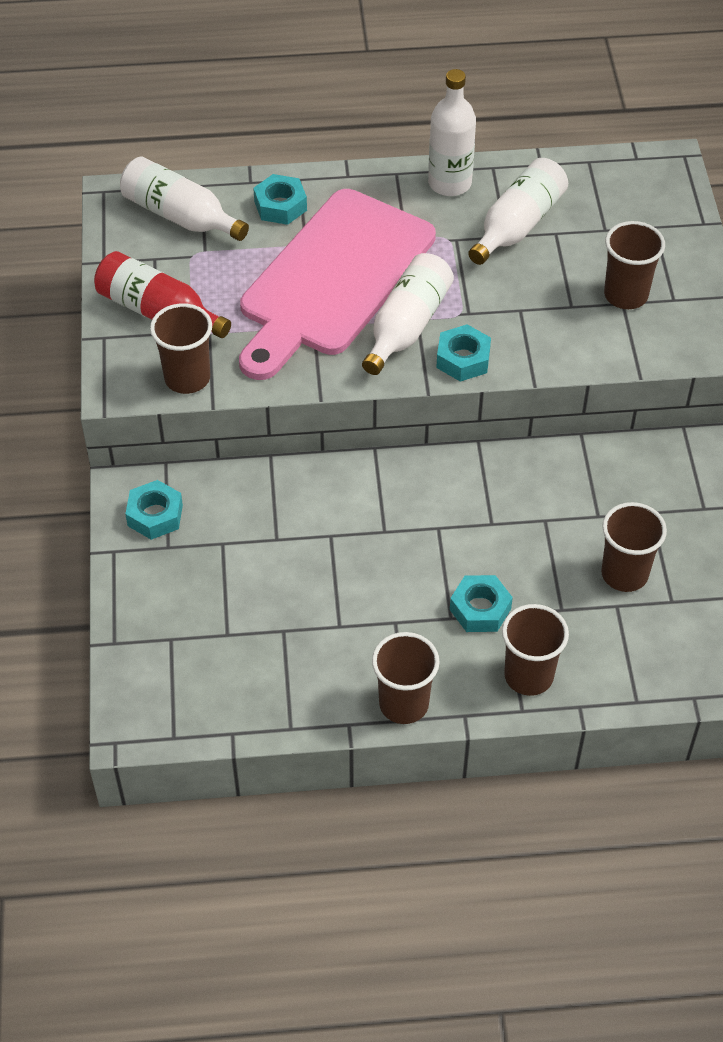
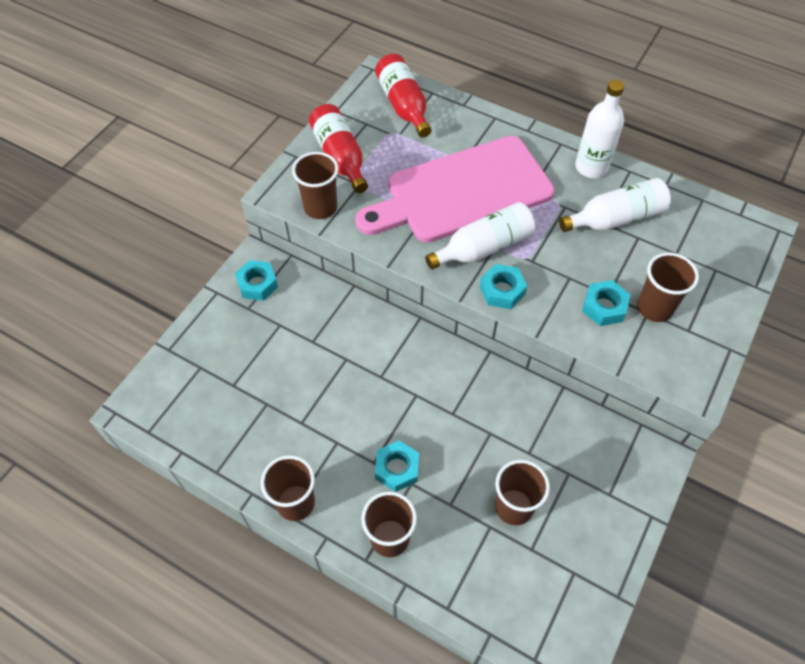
camera: 35 degrees right, 5 degrees up
white bottle [120,157,249,241] -> red bottle [375,54,432,138]
turquoise nut [253,174,307,225] -> turquoise nut moved to [582,280,630,326]

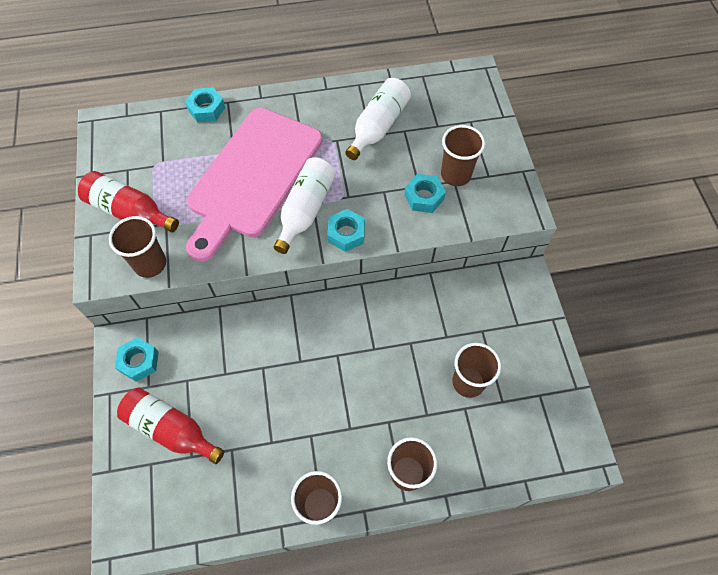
camera: 40 degrees left, 5 degrees up
red bottle [375,54,432,138] -> red bottle moved to [117,388,224,464]
turquoise nut [375,440,419,492] -> turquoise nut moved to [185,87,225,123]
white bottle [575,80,624,178] -> none

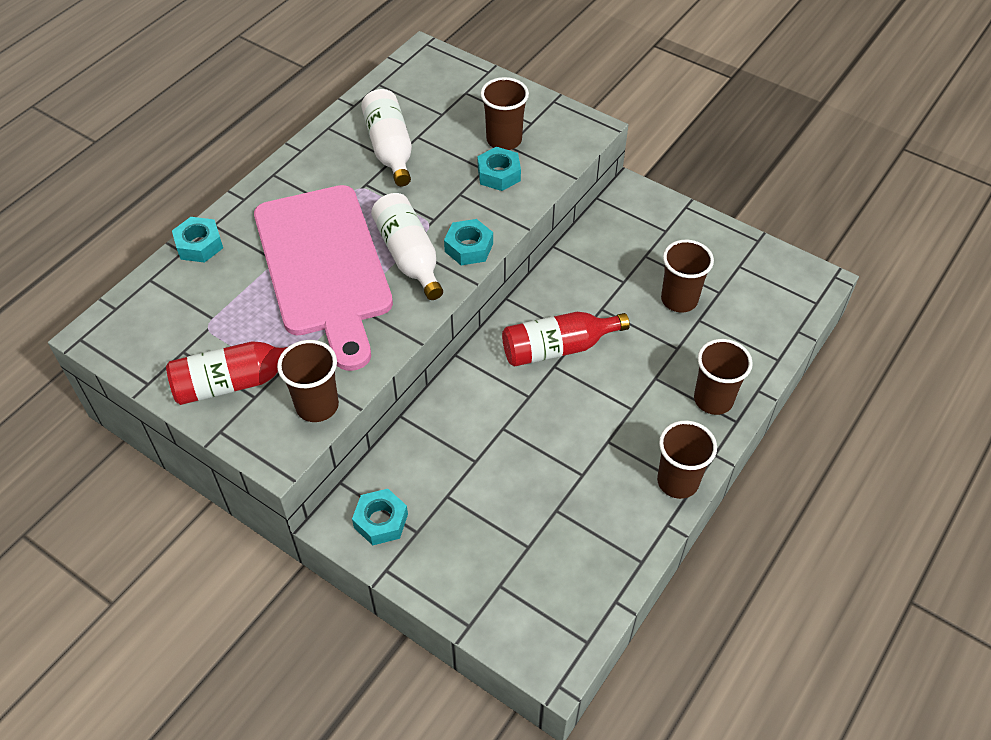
camera: 45 degrees left, 10 degrees down
red bottle [117,388,224,464] -> red bottle moved to [502,312,630,367]

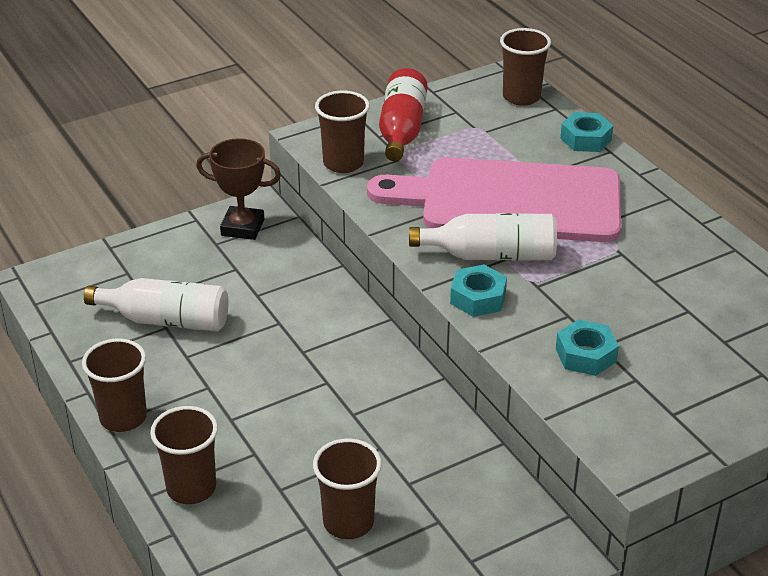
camera: 115 degrees right, 15 degrees down
turquoise nut [352,489,408,545] -> brown trophy [196,138,281,240]
white bottle [361,89,412,186] -> white bottle moved to [84,278,228,331]
brown cup [480,77,529,150] -> brown cup moved to [500,28,551,106]
red bottle [502,312,630,367] -> none

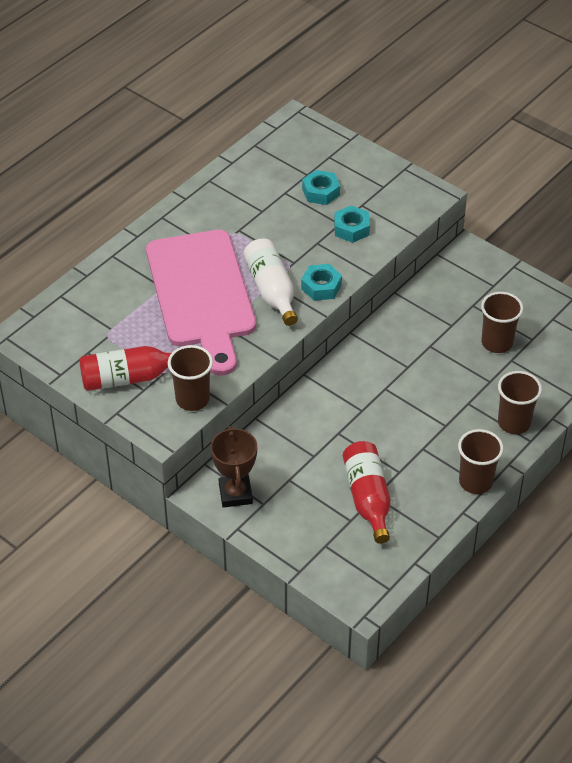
camera: 110 degrees left, 10 degrees up
white bottle [84,278,228,331] -> red bottle [343,441,391,544]
brown cup [500,28,551,106] -> none
turquoise nut [560,112,613,152] -> turquoise nut moved to [302,170,340,205]

